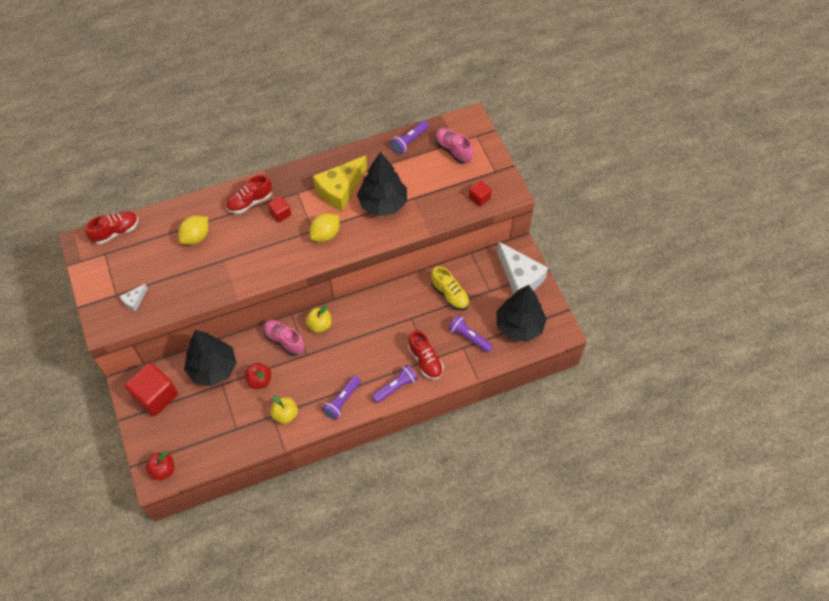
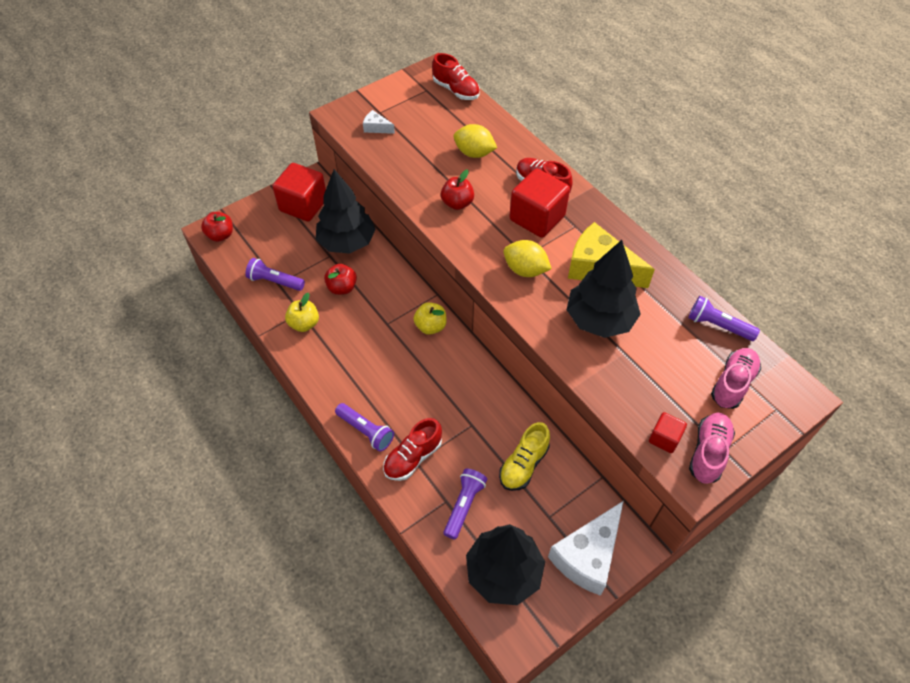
camera: 75 degrees right, 5 degrees down
pink shoe [263,320,305,356] -> pink shoe moved to [689,413,735,484]
red cube [268,196,291,223] -> red cube [509,168,570,238], size x1.97
purple flashlight [322,376,361,420] -> purple flashlight moved to [245,258,305,291]
none -> red apple [441,169,474,210]

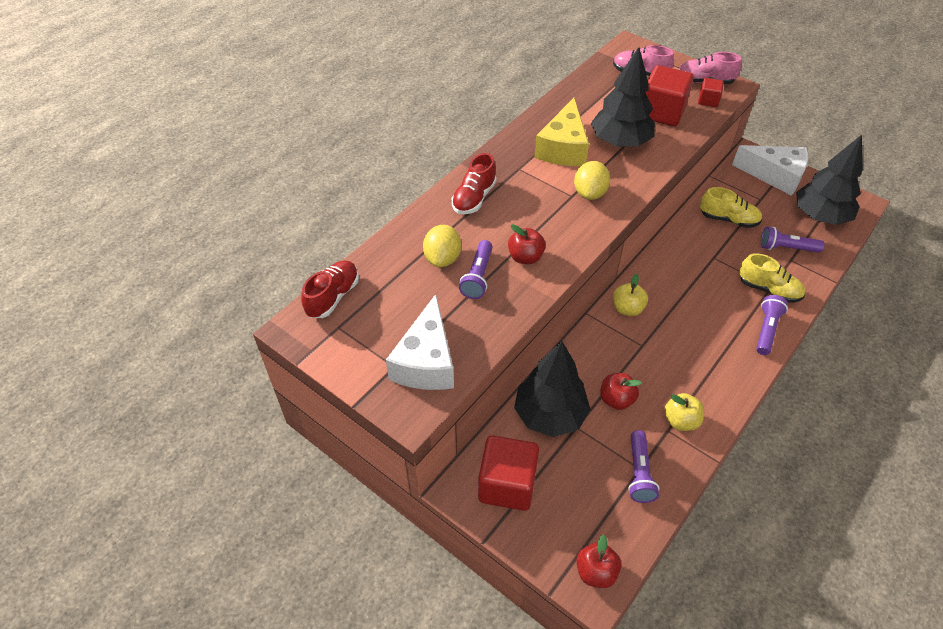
camera: 105 degrees left, 5 degrees down
white cheese [363,110,395,134] -> white cheese [386,294,454,390], size x2.23
red shoe [383,418,442,481] -> yellow shoe [739,253,805,303]
red cube [509,168,570,238] -> red cube moved to [645,65,694,126]
purple flashlight [688,296,760,341] -> purple flashlight moved to [459,240,493,299]

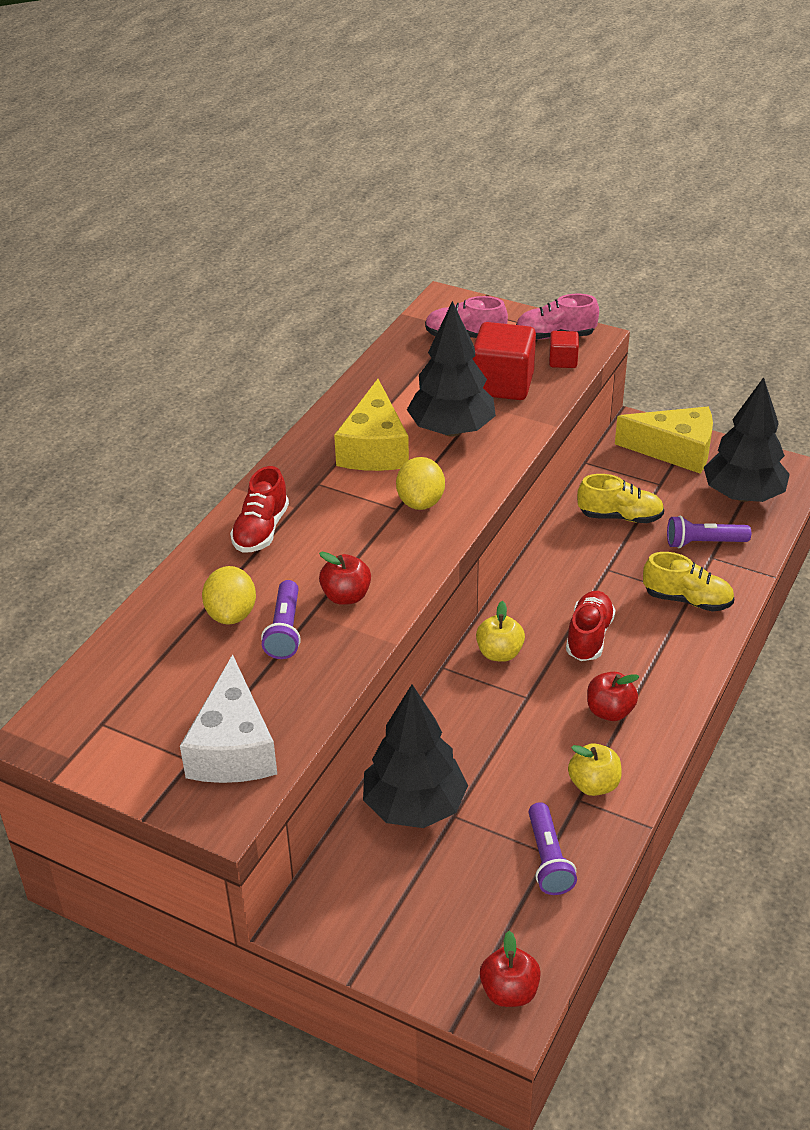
camera: 10 degrees left, 10 degrees down
red shoe [301,260,359,318] -> red shoe moved to [566,591,615,661]
red cube [478,435,539,511] -> none
red apple [600,373,642,410] -> red apple moved to [587,672,639,721]
white cheese [732,145,808,196] -> yellow cheese [615,406,713,474]
purple flashlight [756,295,788,355] -> none

